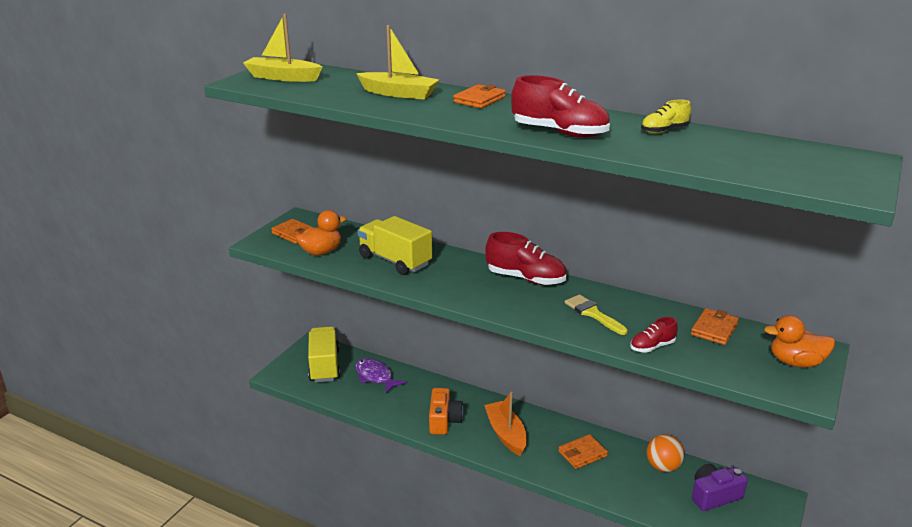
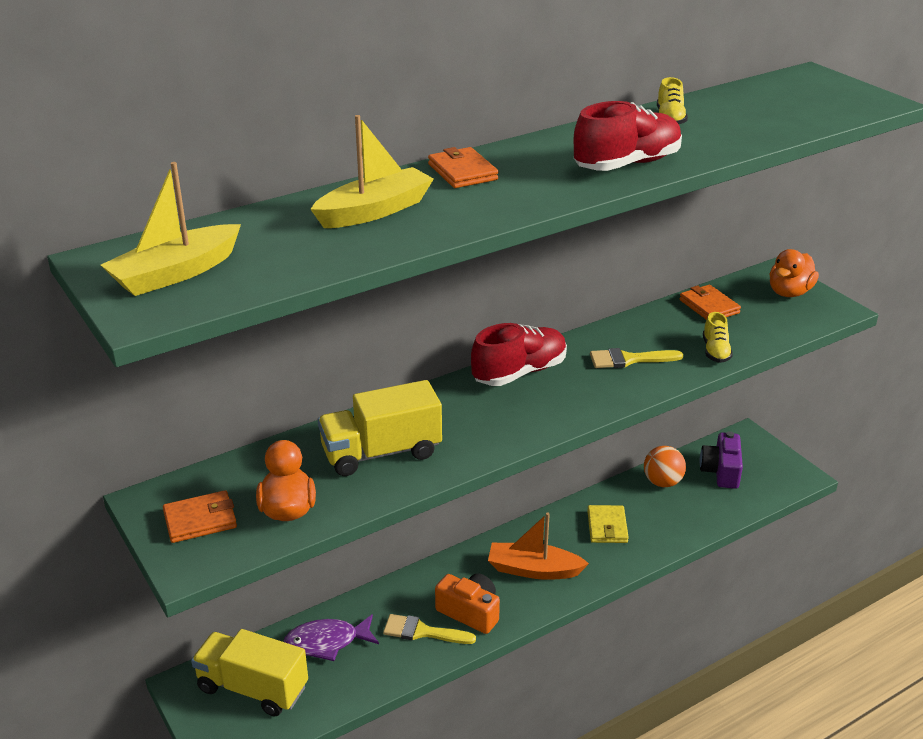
camera: 60 degrees left, 5 degrees up
orange wallet [558,434,608,469] -> yellow wallet [587,505,629,543]
red shoe [630,317,678,353] -> yellow shoe [703,312,733,363]
none -> yellow brush [383,614,476,644]

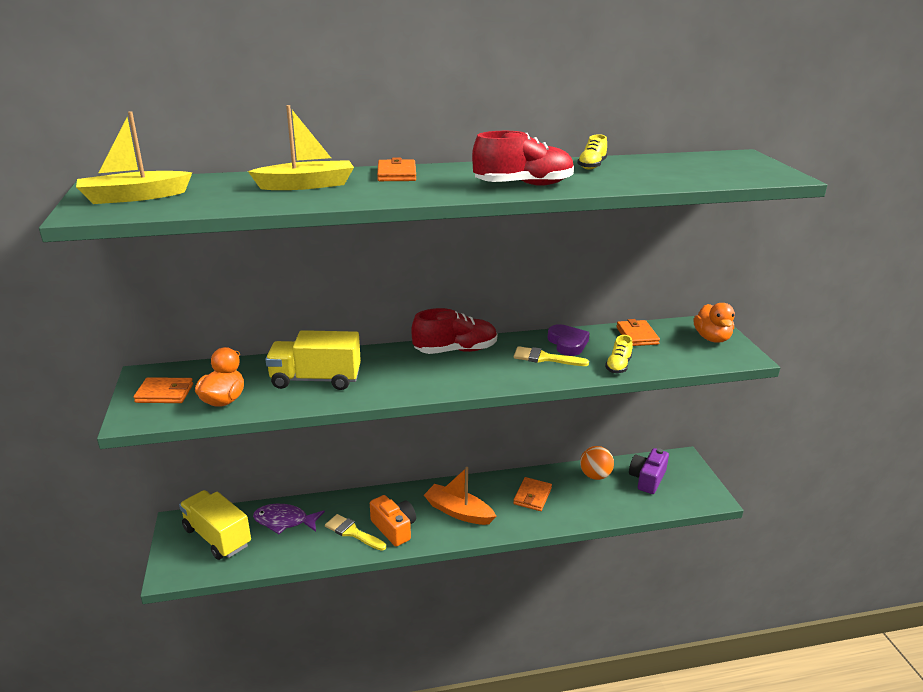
camera: 20 degrees right, 5 degrees down
yellow wallet [587,505,629,543] -> orange wallet [513,477,552,511]
orange duck [770,249,819,297] -> orange duck turned 60 degrees counterclockwise [694,303,735,343]
none -> purple heart [547,324,590,356]

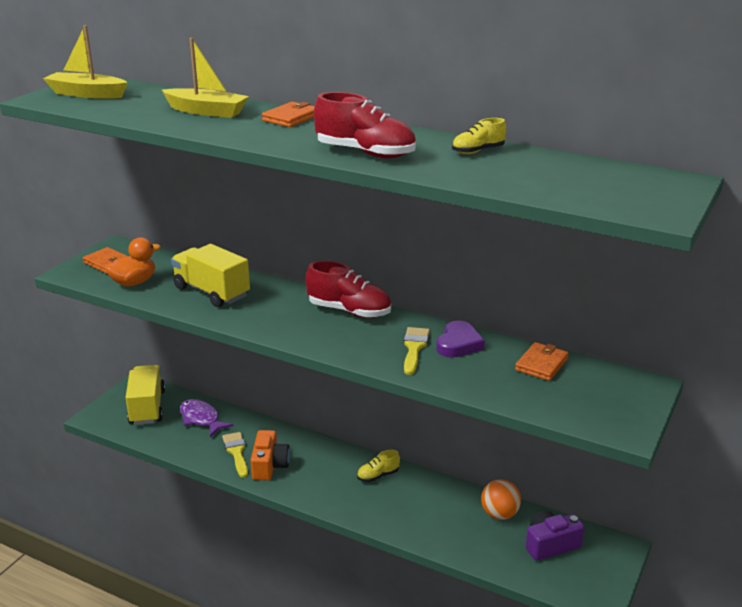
camera: 40 degrees right, 0 degrees up
orange boat [424,467,496,525] -> none
orange wallet [513,477,552,511] -> none
yellow brush [514,346,589,366] -> yellow brush turned 45 degrees clockwise [404,327,430,375]
yellow shoe [605,335,633,373] -> yellow shoe moved to [357,450,400,482]
orange duck [694,303,735,343] -> none

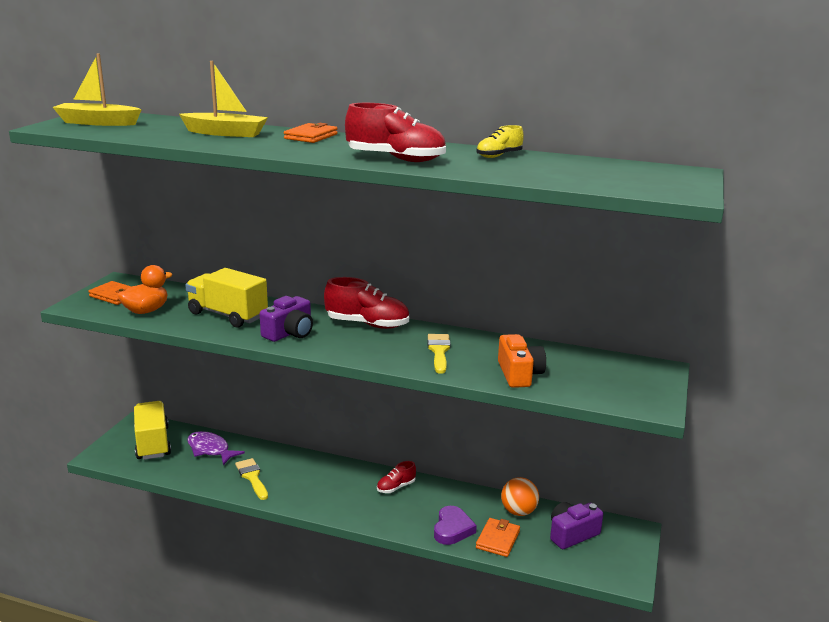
camera: 10 degrees left, 5 degrees down
orange camera [250,430,290,480] -> orange camera moved to [498,334,546,388]
yellow shoe [357,450,400,482] -> red shoe [377,461,416,493]
purple heart [437,321,485,358] -> purple heart moved to [434,506,477,545]
orange wallet [515,342,569,381] -> orange wallet moved to [476,518,520,557]
none -> purple camera [260,296,313,342]

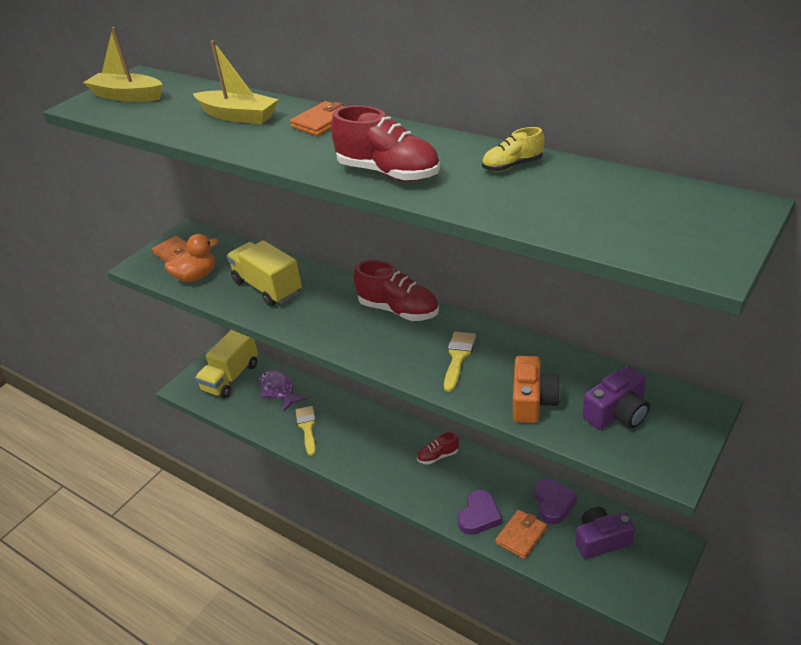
camera: 20 degrees right, 15 degrees up
yellow truck [134,401,171,460] -> yellow truck turned 150 degrees counterclockwise [195,330,258,398]
purple camera [260,296,313,342] -> purple camera moved to [582,366,650,430]
orange ball [501,477,539,516] -> purple heart [534,478,578,524]

